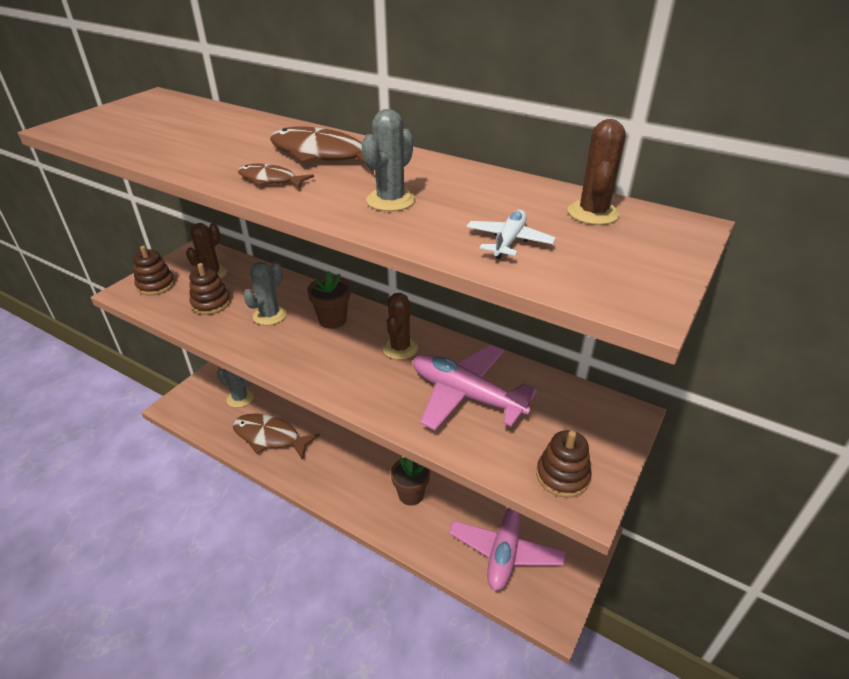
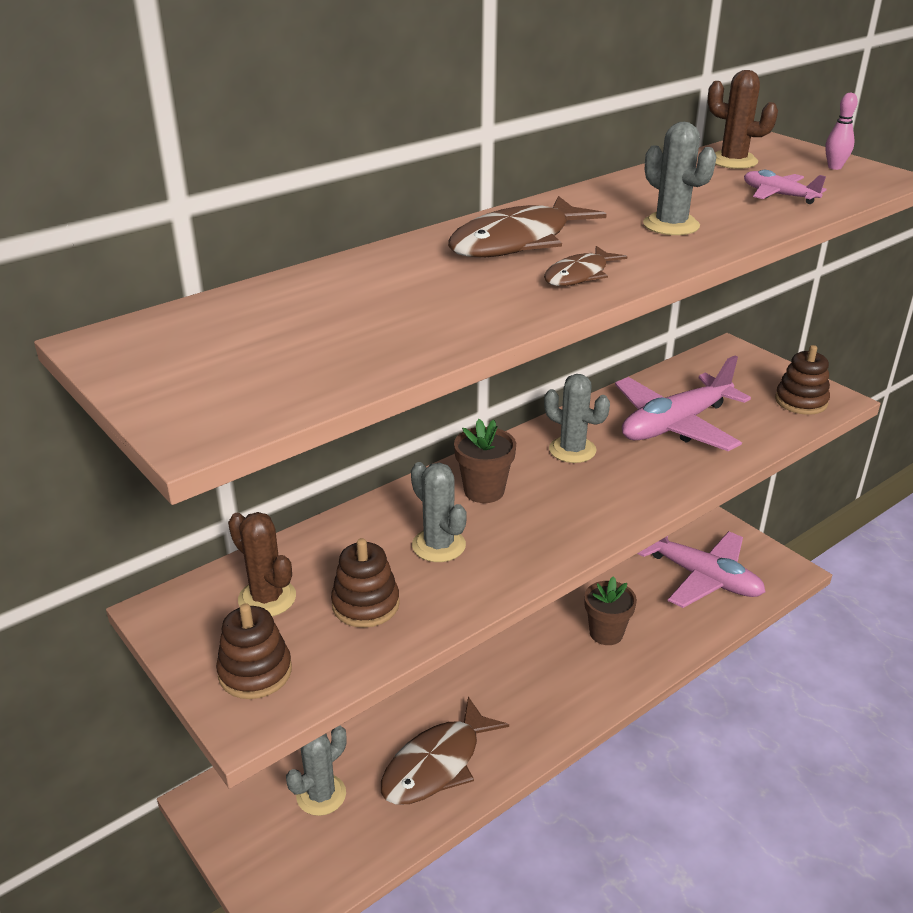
camera: 70 degrees left, 5 degrees down
brown cactus [382,293,418,360] -> grey cactus [544,374,610,463]
white plane [467,210,556,259] -> pink plane [744,170,826,204]
none -> pink bowling pin [825,93,858,170]

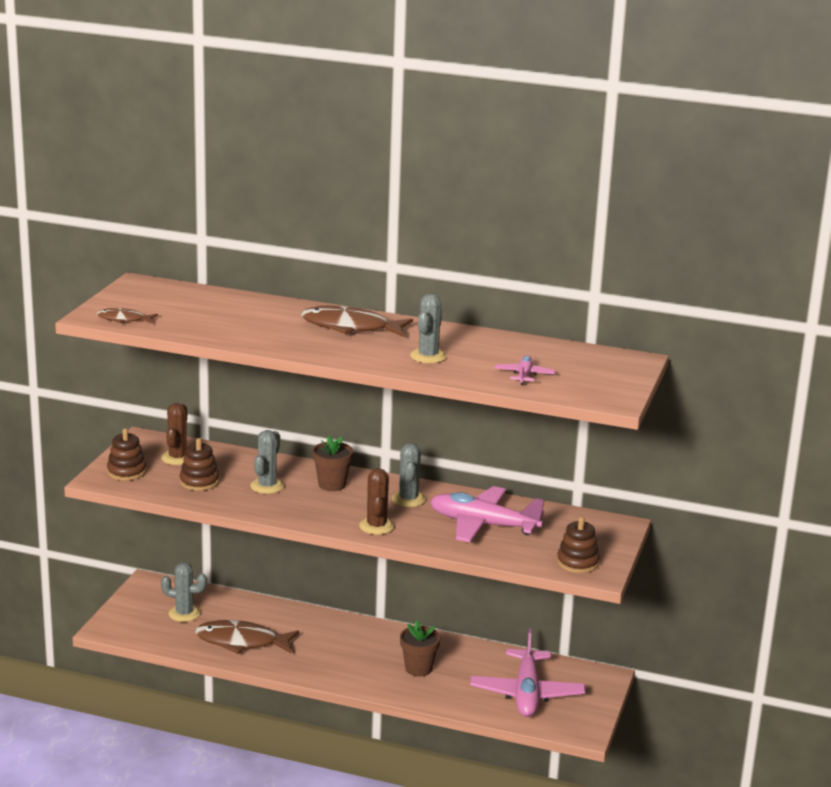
camera: 55 degrees right, 10 degrees down
brown fish [544,246,628,286] -> brown fish moved to [97,308,158,324]
brown cactus [708,70,778,169] -> brown cactus moved to [359,468,394,535]
pink bowling pin [825,93,858,170] -> none

